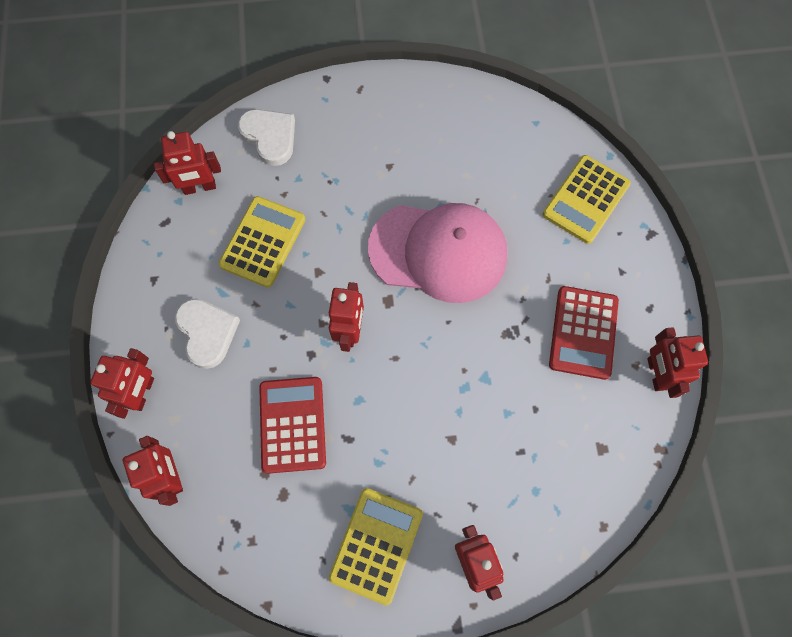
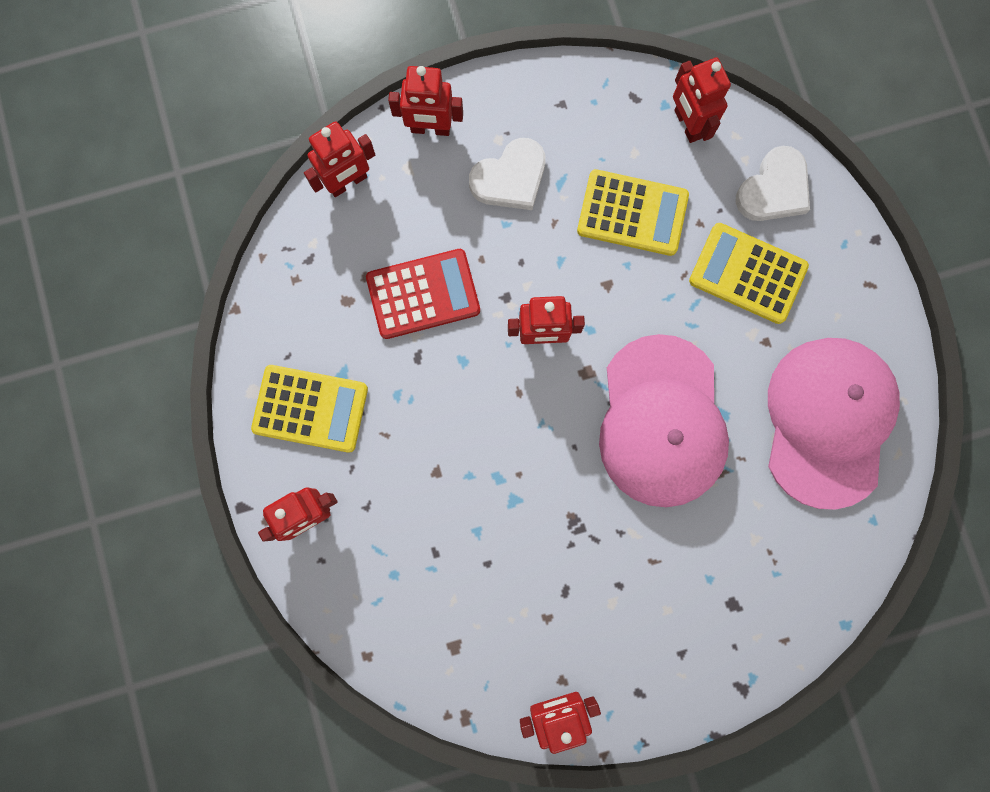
camera: 80 degrees right, 10 degrees up
yellow calculator [543,155,631,244] -> yellow calculator moved to [689,223,809,324]
red calculator [549,286,619,380] -> none
none -> pink cap [768,338,900,510]

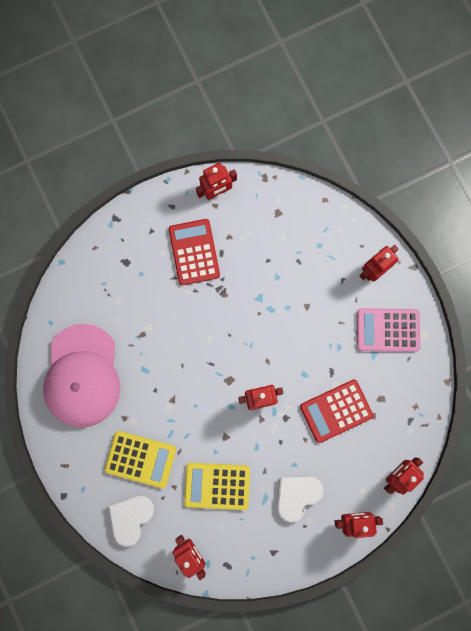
camera: 170 degrees right, 0 degrees up
yellow calculator [251,365,368,453] -> pink calculator [357,308,420,352]
pink cap [599,334,729,507] -> none
none -> red calculator [169,219,220,285]

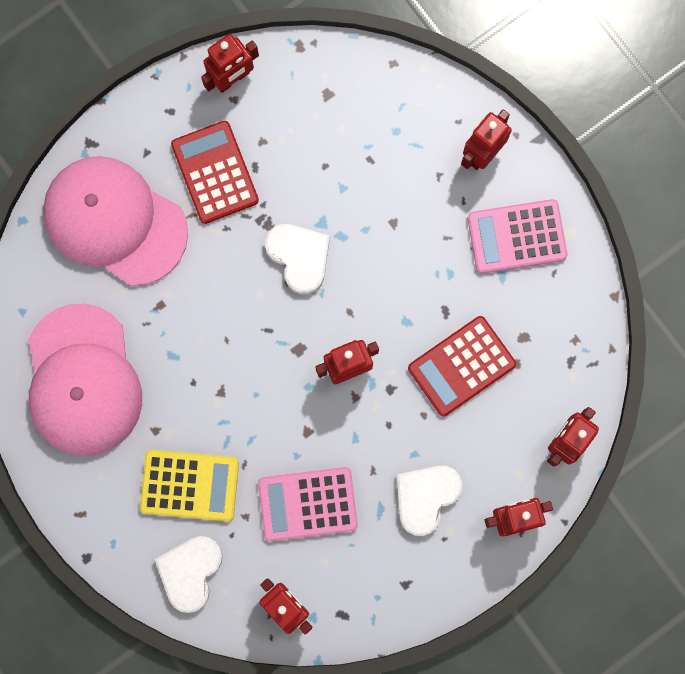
camera: 10 degrees left, 0 degrees up
yellow calculator [184,463,250,510] -> pink calculator [258,467,358,541]
none -> pink cap [43,156,188,286]
none -> white heart [265,224,330,294]

